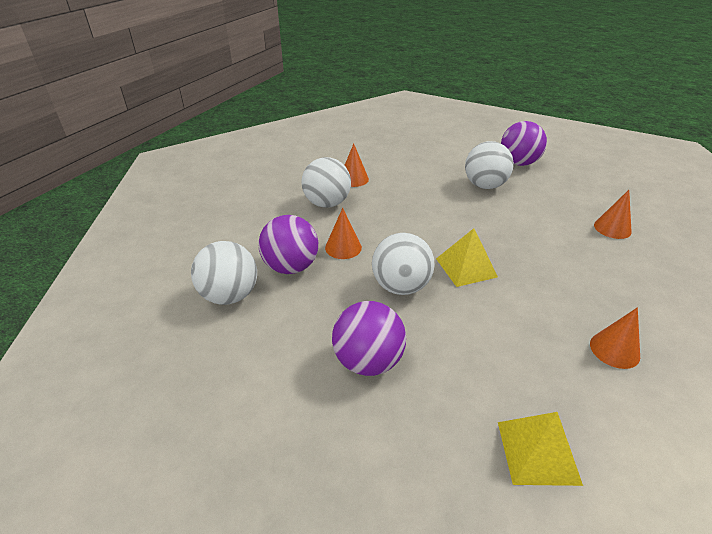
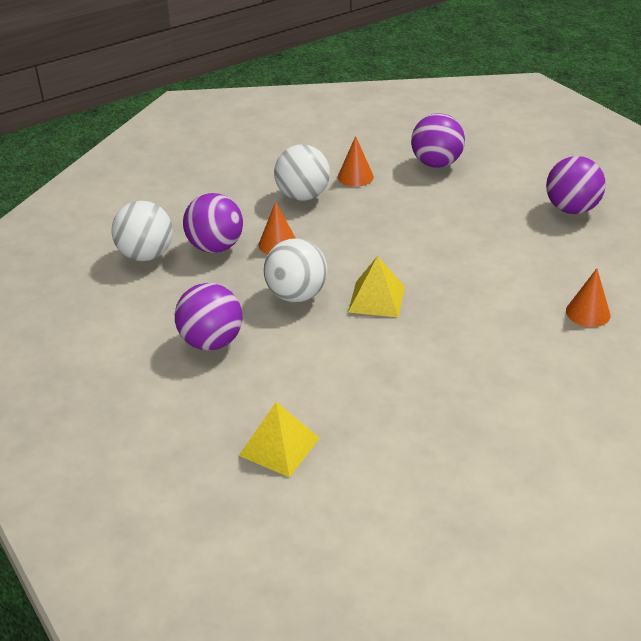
camera: 30 degrees right, 0 degrees up
white ball [465,141,514,189] -> none
orange cone [590,307,640,369] -> none
none -> purple ball [411,113,465,168]

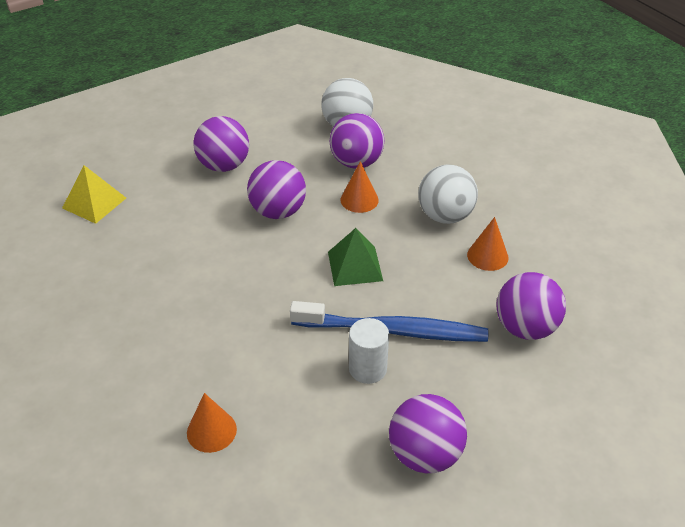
camera: 90 degrees right, 5 degrees up
white ball [264,238,327,302] -> purple ball [247,160,306,219]
yellow pyramid [348,256,405,318] -> none
none -> blue toothbrush [290,301,489,342]
none -> green pyramid [328,228,383,286]
none -> white cylinder [349,318,389,384]

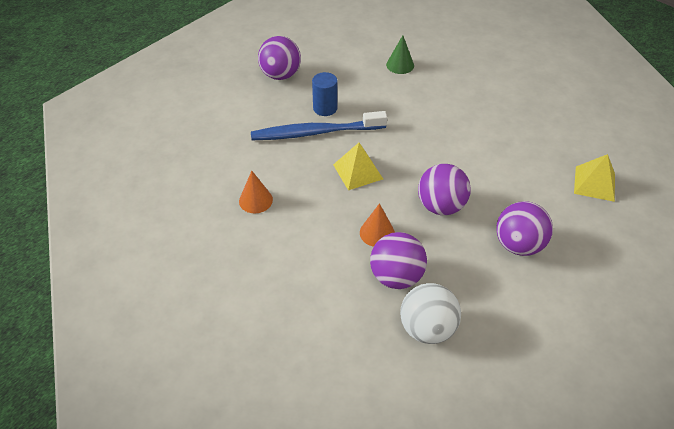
camera: 165 degrees right, 5 degrees up
orange cone [187,393,237,453] -> green cone [386,35,414,74]
green pyramid [328,228,383,286] -> yellow pyramid [333,143,383,190]
white cylinder [349,318,389,384] -> blue cylinder [312,72,338,116]
white ball [418,164,478,224] -> none
purple ball [497,272,566,340] -> none

